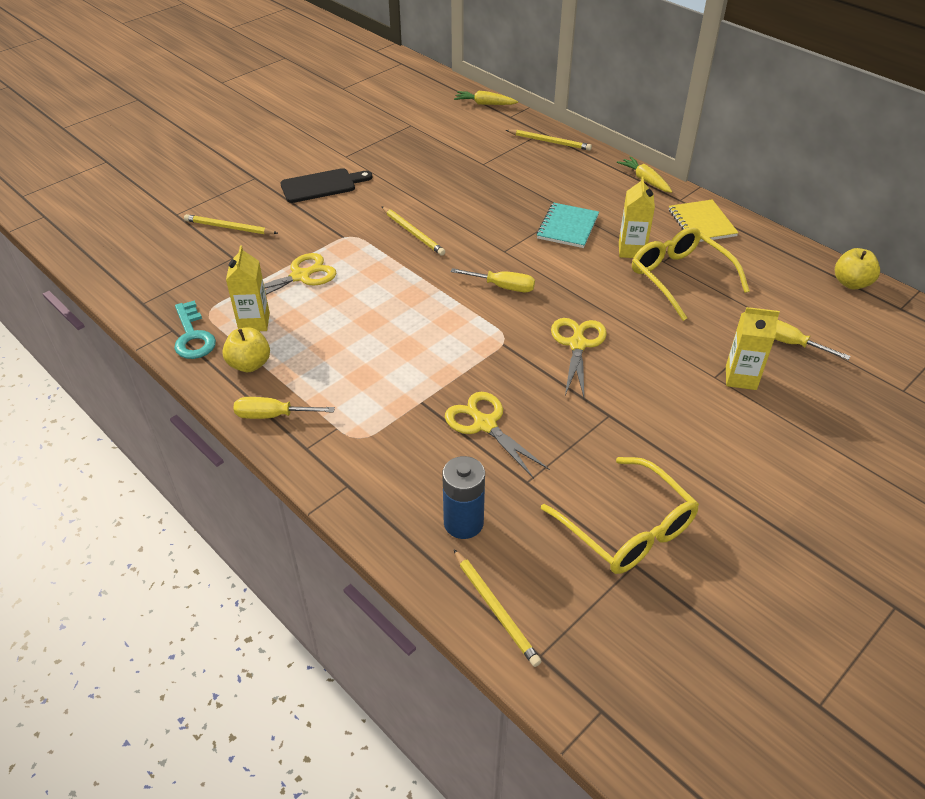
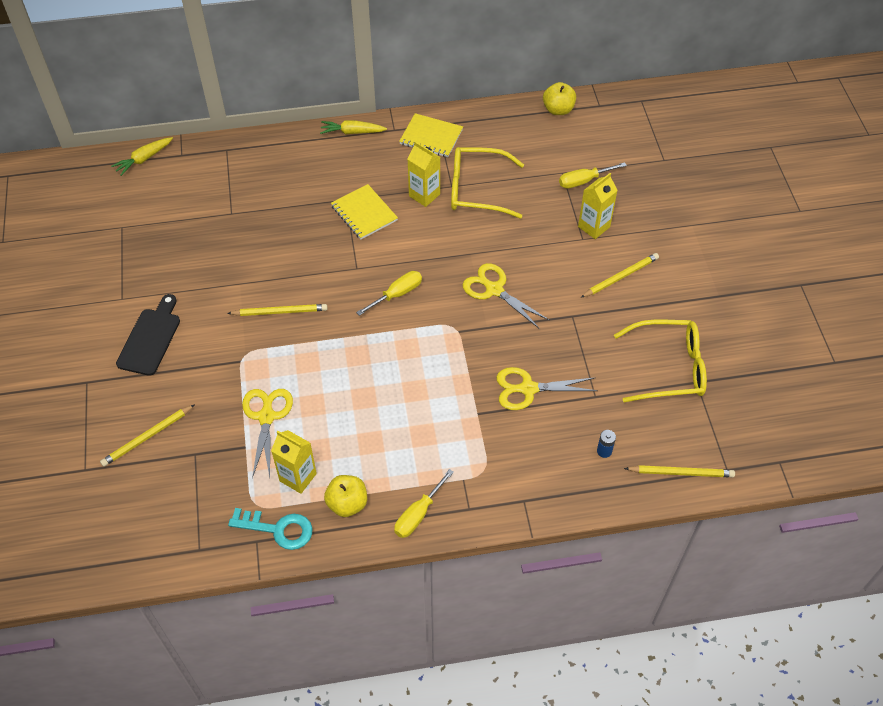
camera: 55 degrees left, 10 degrees up
blue battery [442,456,485,539] -> blue battery [597,430,616,458], size x0.50
yellow pencil [506,130,592,151] -> yellow pencil moved to [580,253,659,298]
turquoise notebook [536,202,599,248] -> yellow notebook [331,184,398,239]

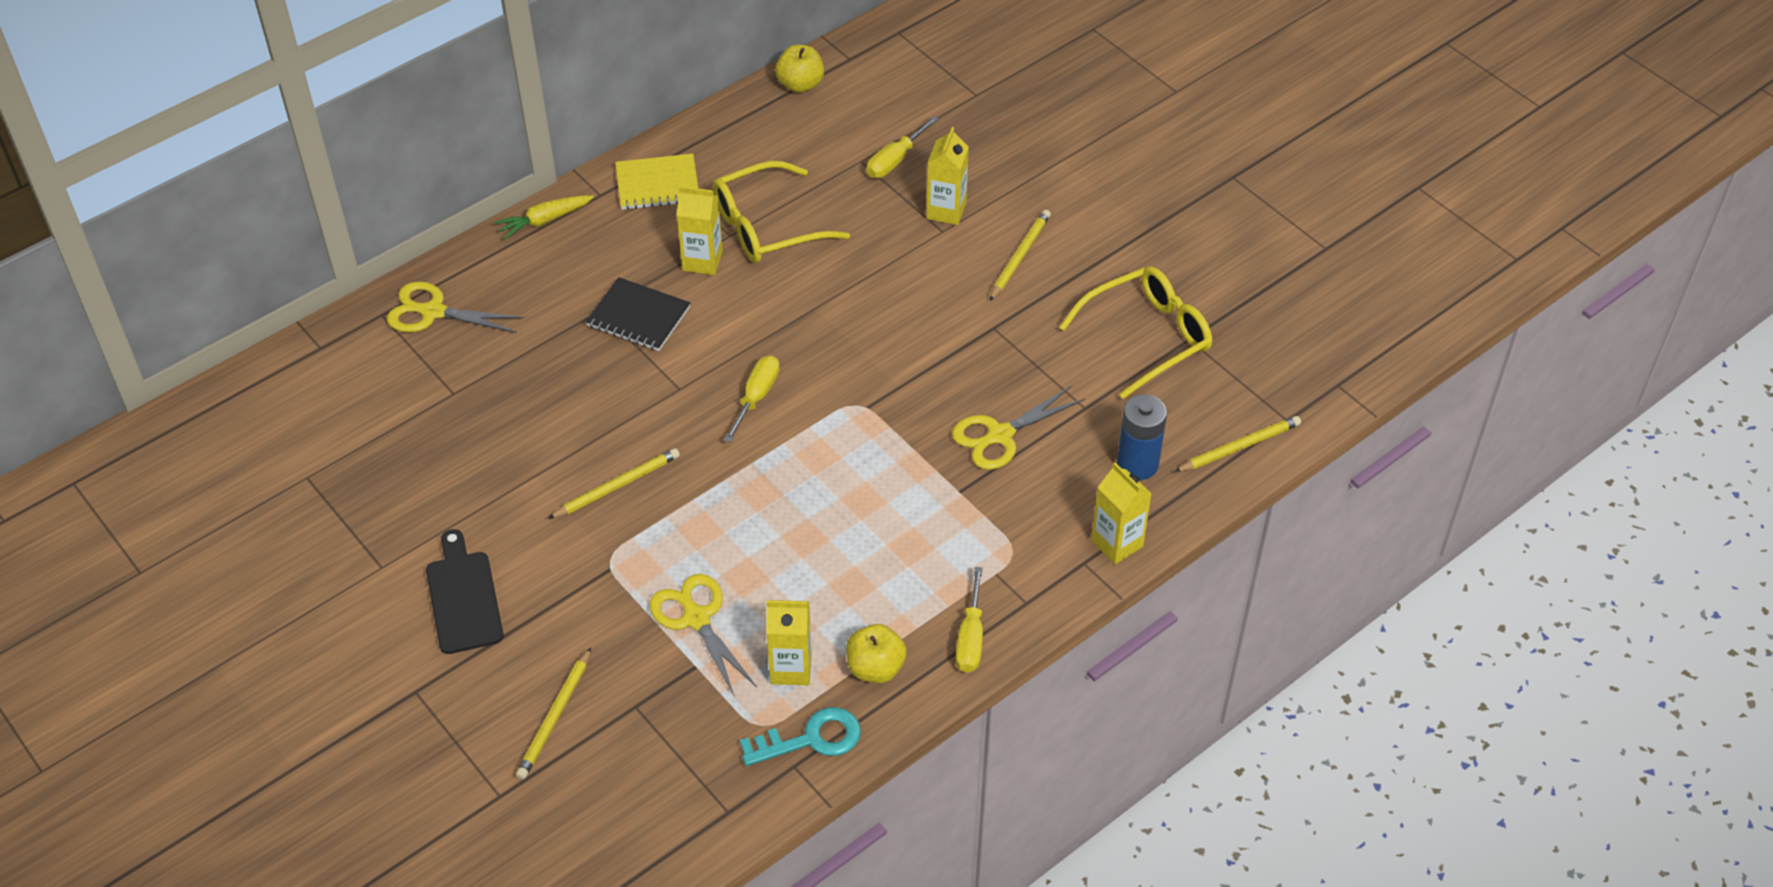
camera: 30 degrees left, 5 degrees down
yellow carrot [111,137,173,176] -> none
yellow notebook [331,184,398,239] -> black notebook [586,277,690,351]
yellow scissors [463,263,549,329] -> yellow scissors moved to [387,281,524,333]
blue battery [597,430,616,458] -> blue battery [1117,394,1167,480], size x2.02
none -> yellow carton [1091,463,1152,564]

